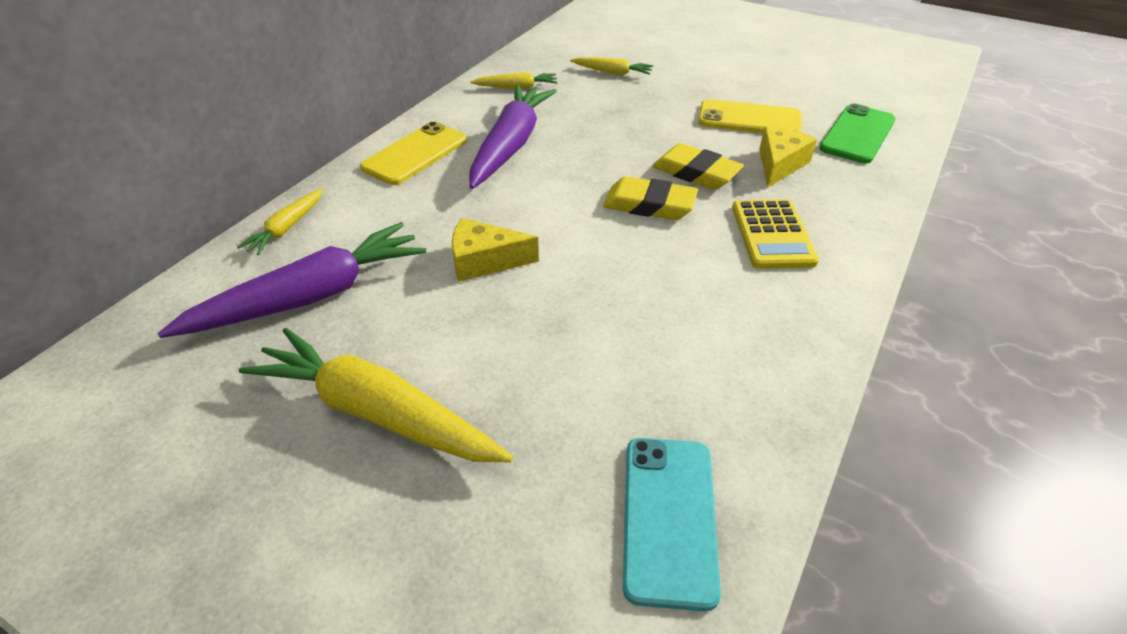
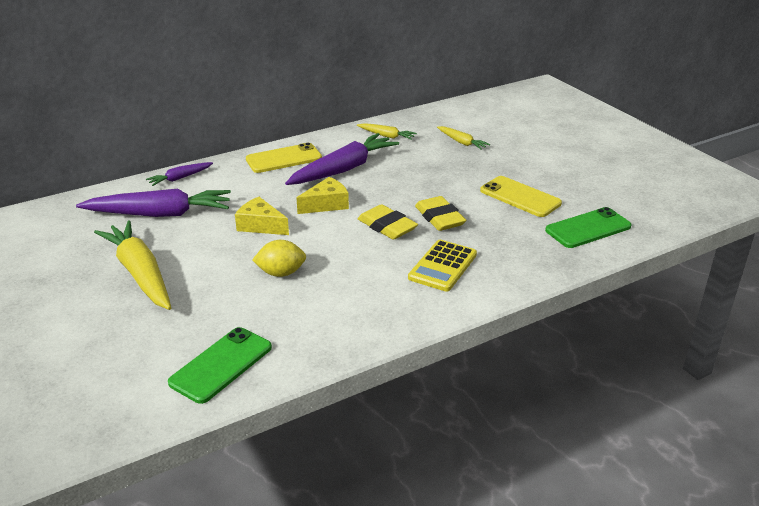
camera: 30 degrees right, 10 degrees down
yellow carrot [237,189,323,255] -> purple carrot [146,162,213,186]
turquoise phone [623,438,721,611] -> green phone [168,327,272,404]
yellow cheese [759,126,817,188] -> yellow cheese moved to [297,177,349,214]
none -> yellow lemon [252,240,306,277]

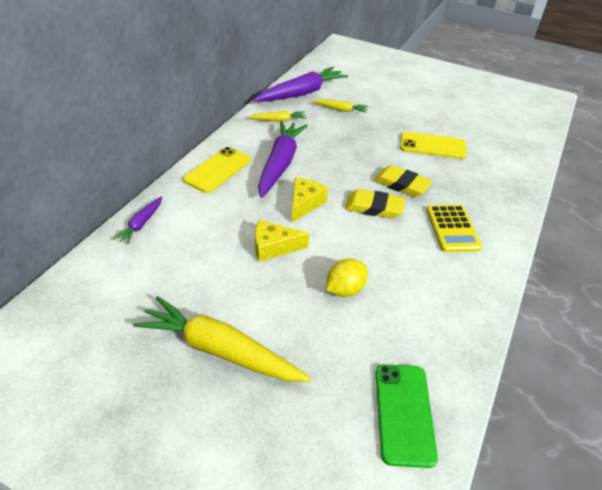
camera: 35 degrees left, 10 degrees up
purple carrot [76,189,231,217] -> purple carrot moved to [254,67,348,102]
green phone [545,207,632,248] -> none

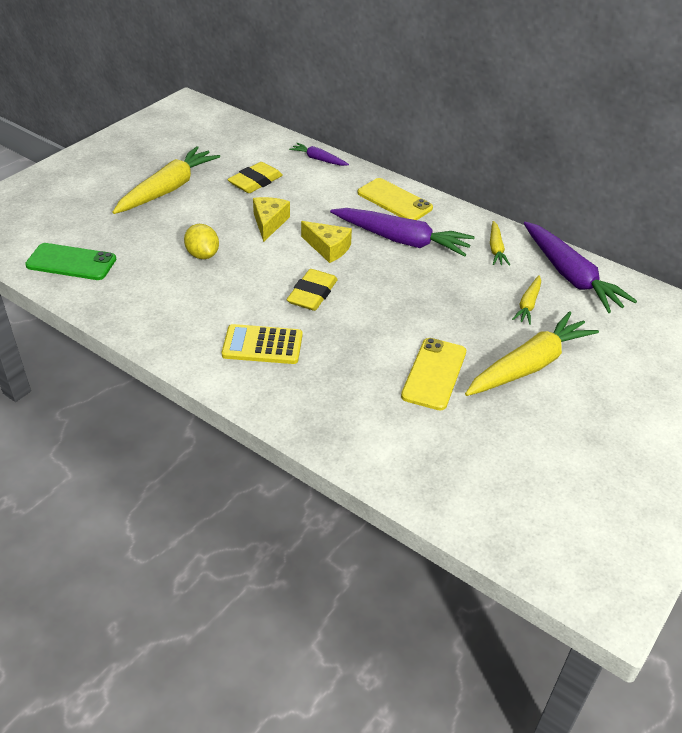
camera: 100 degrees right, 0 degrees up
yellow eraser [373,165,432,197] -> yellow eraser moved to [227,162,283,193]
none -> yellow carrot [465,311,599,396]

